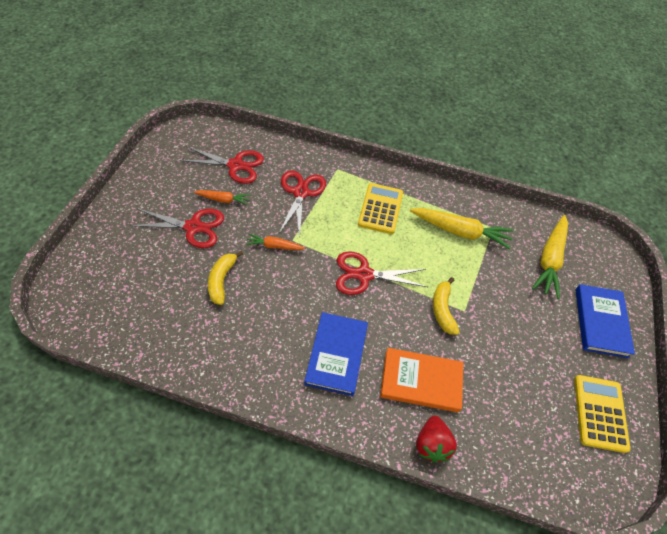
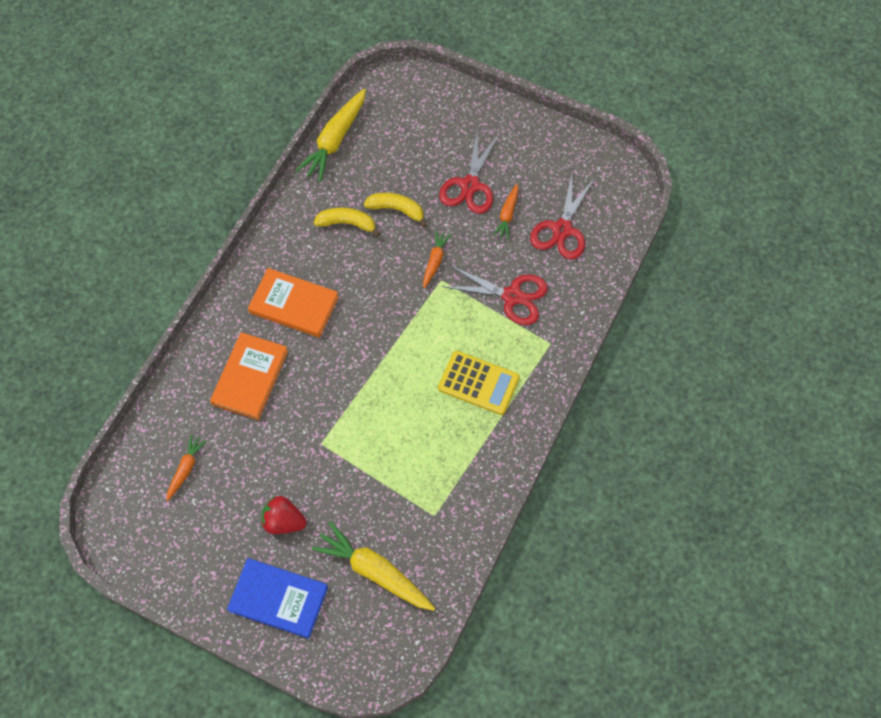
camera: 105 degrees right, 10 degrees up
blue book [304,312,368,396] -> orange book [248,268,339,338]
red scissors [336,251,427,295] -> none
yellow carrot [410,208,514,250] -> yellow carrot moved to [295,89,366,182]
red strawberry [416,415,457,462] -> red strawberry moved to [261,496,307,534]
yellow banana [433,277,460,335] -> yellow banana moved to [313,207,380,237]
yellow calculator [574,375,630,453] -> none
none -> orange carrot [166,434,207,501]

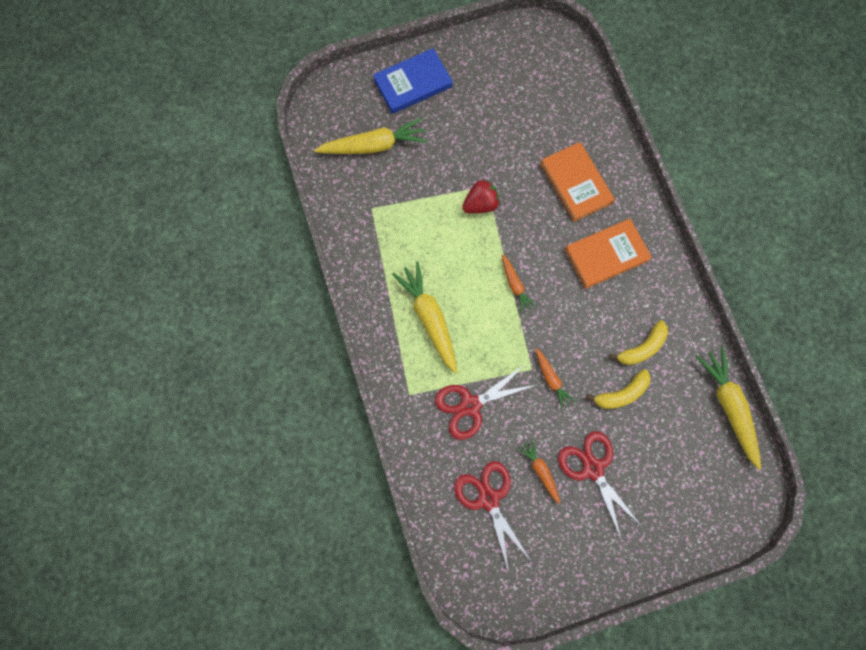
camera: 135 degrees right, 10 degrees up
orange carrot [166,434,207,501] -> orange carrot moved to [502,254,536,313]
red strawberry [261,496,307,534] -> red strawberry moved to [462,179,500,213]
yellow calculator [438,351,520,415] -> yellow carrot [392,262,458,374]

